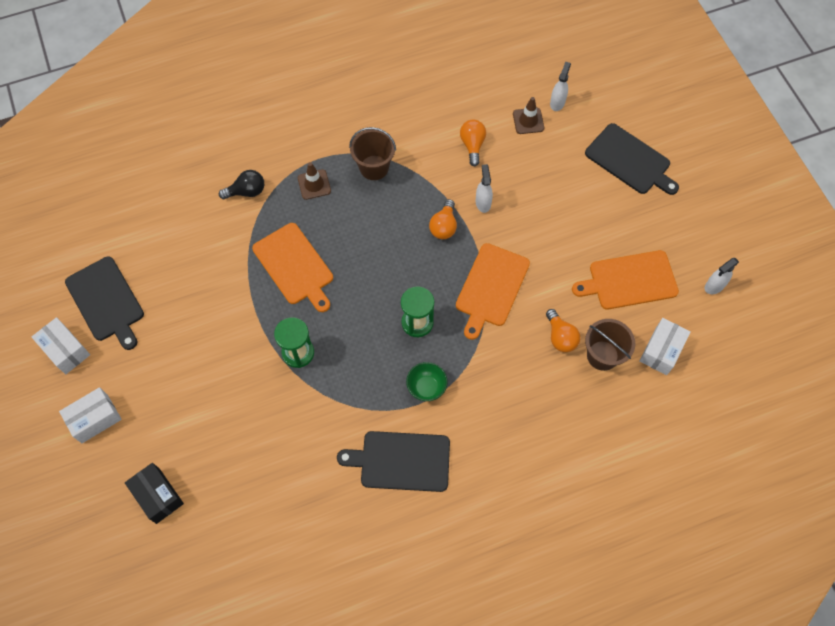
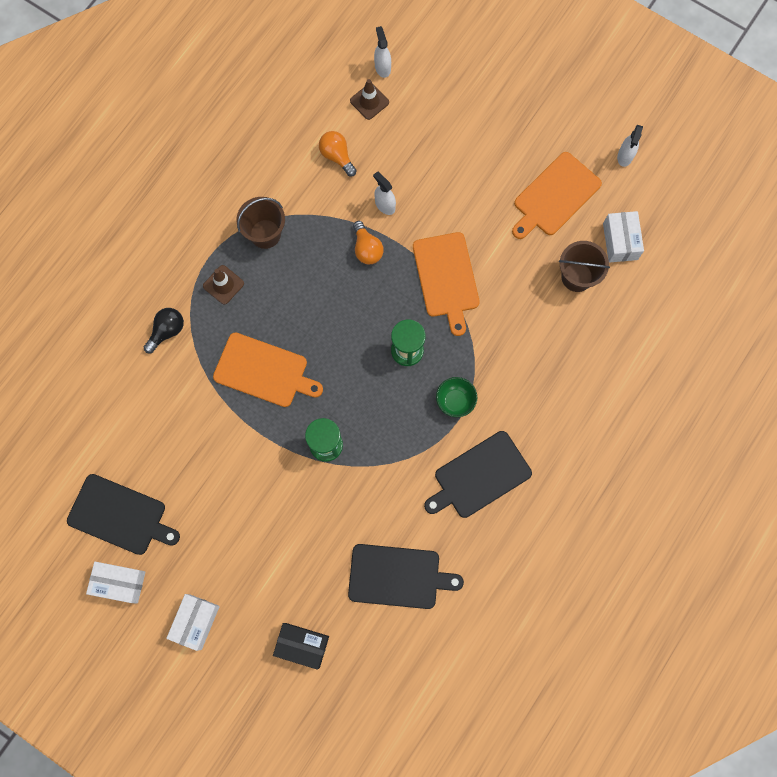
camera: 35 degrees left, 10 degrees up
orange light bulb [546,309,580,352] -> none
black cutting board [585,123,679,195] -> black cutting board moved to [348,544,464,609]

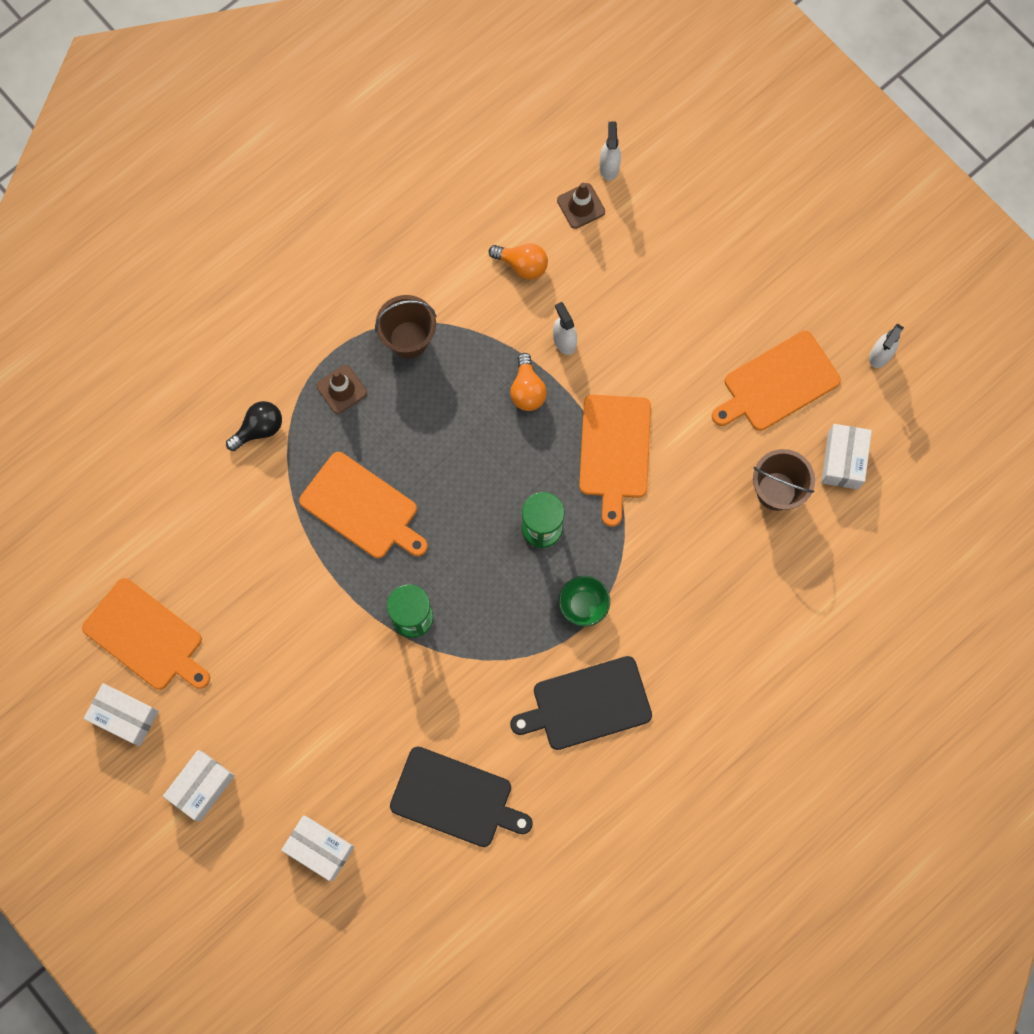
camera: 15 degrees right, 0 degrees up
black cutting board [67,474,180,555] -> orange cutting board [82,578,210,690]
black box [273,623,329,670] -> white box [281,815,354,881]
orange light bulb [319,131,357,177] -> orange light bulb turned 135 degrees clockwise [489,244,548,280]

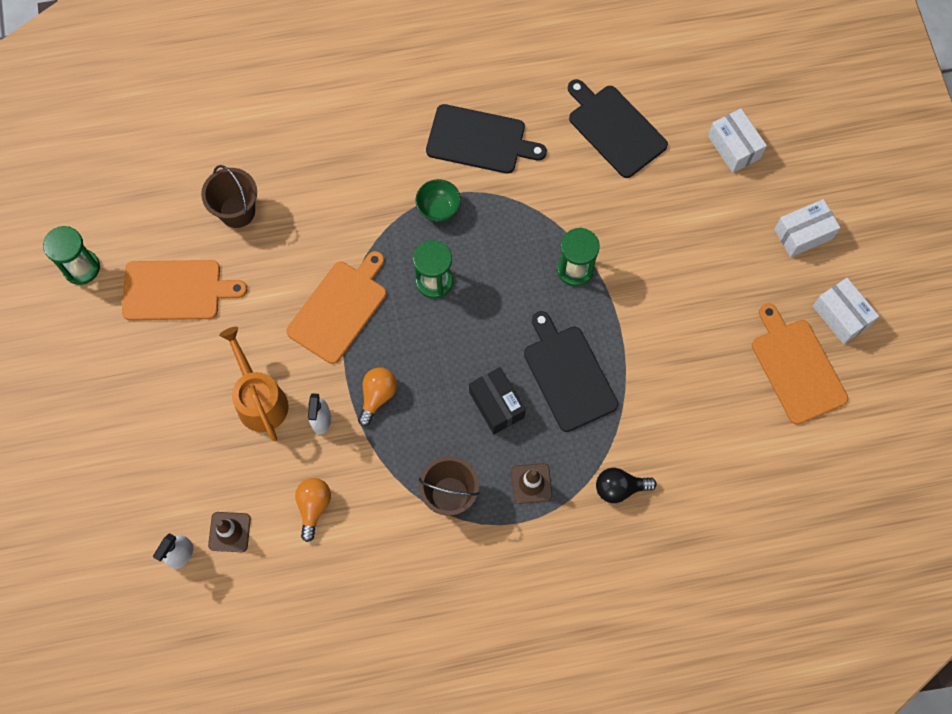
camera: 150 degrees left, 5 degrees down
orange cutting board [299,452,428,558] -> black cutting board [524,311,618,432]
orange light bulb [489,244,548,280] -> orange light bulb turned 45 degrees clockwise [295,478,331,542]
white box [821,424,872,489] -> none
white spray bottle [869,324,904,368] -> green hourglass [43,226,100,285]
none -> orange watering can [219,327,288,441]
none -> black box [469,367,526,434]

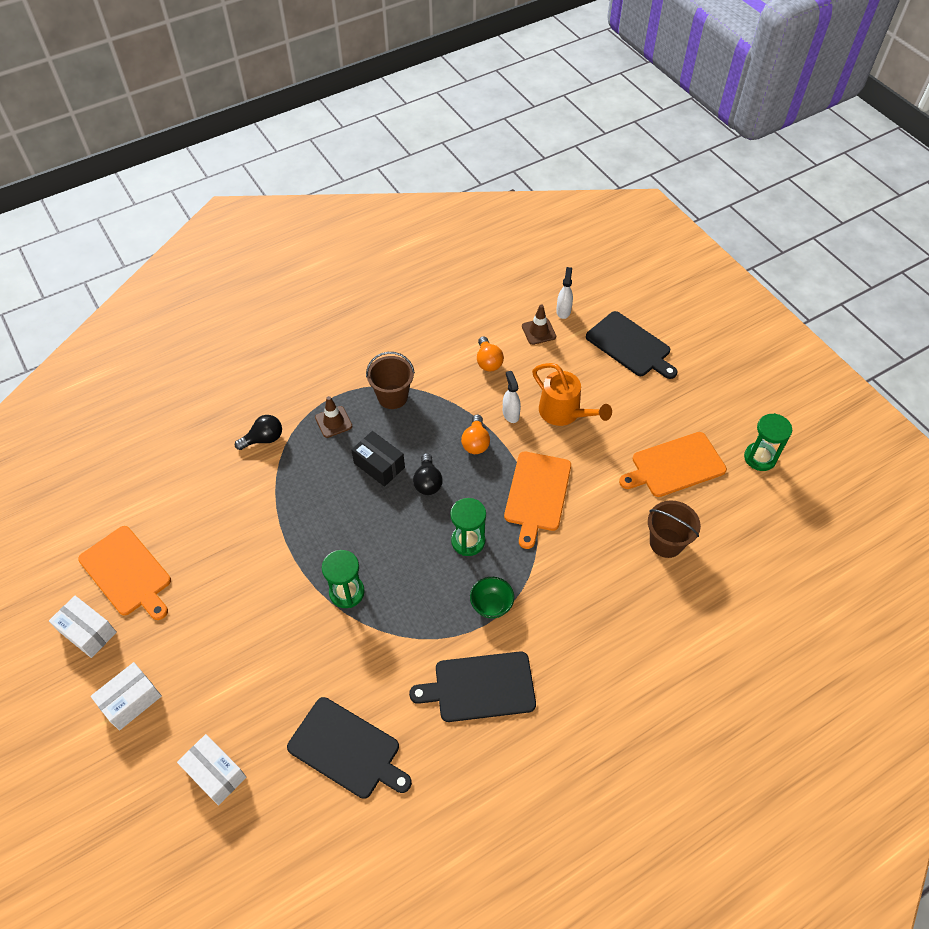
camera: 160 degrees right, 15 degrees down
black cutting board [524,311,618,432] -> black cutting board moved to [586,311,677,379]
none -> black light bulb [413,453,443,495]

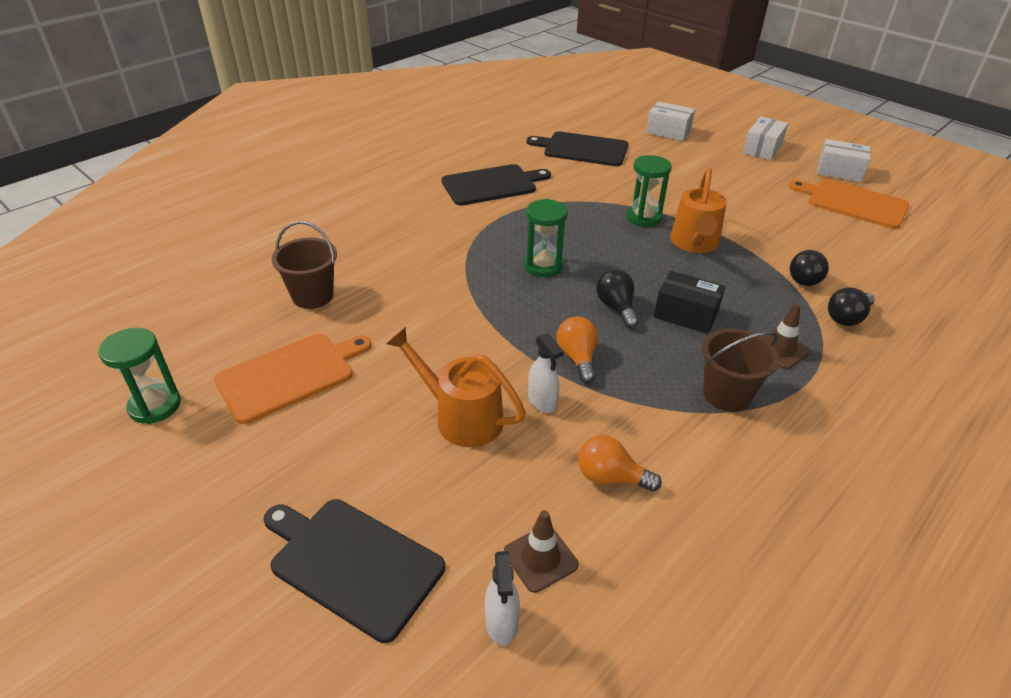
camera: 165 degrees right, 15 degrees down
green bowl [470,577,514,619] -> none
orange light bulb [477,336,504,371] -> orange light bulb turned 45 degrees counterclockwise [578,435,662,492]
orange cutting board [504,452,571,549] -> none
none -> orange watering can [670,168,727,253]
none -> black light bulb [790,250,829,286]

